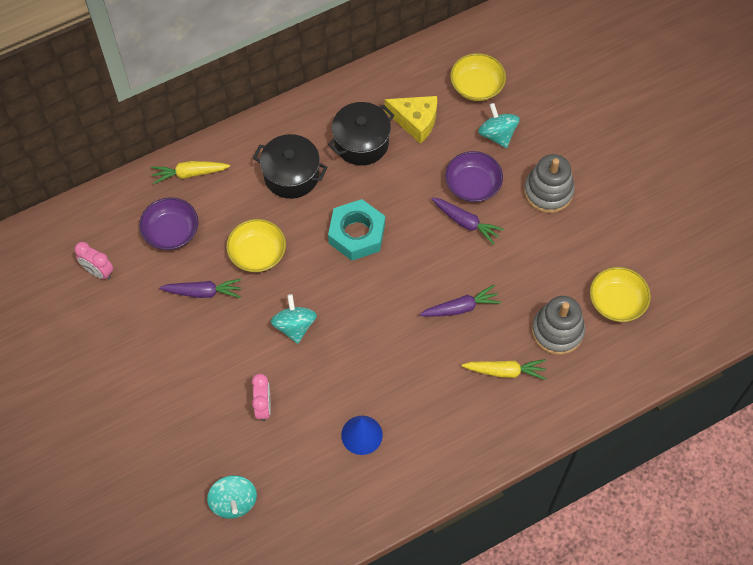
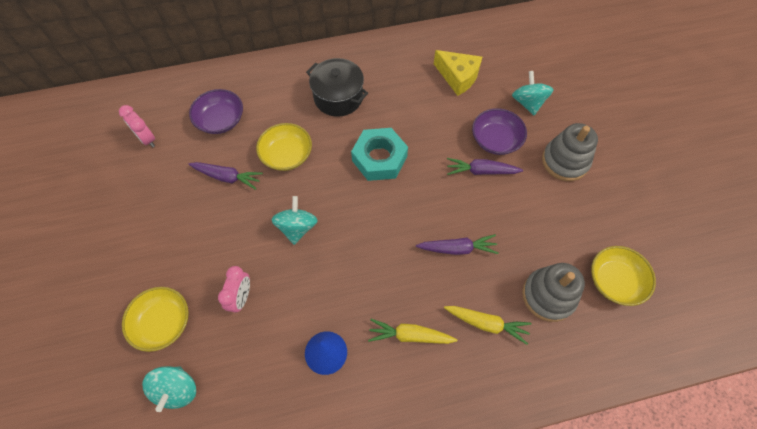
camera: 15 degrees right, 0 degrees up
yellow carrot [151,161,230,184] -> yellow carrot moved to [368,319,457,344]
black pot [328,102,395,165] -> none
purple carrot [431,197,504,245] -> purple carrot turned 135 degrees clockwise [447,158,523,175]
yellow bowl [450,53,506,101] -> yellow bowl moved to [122,287,189,352]

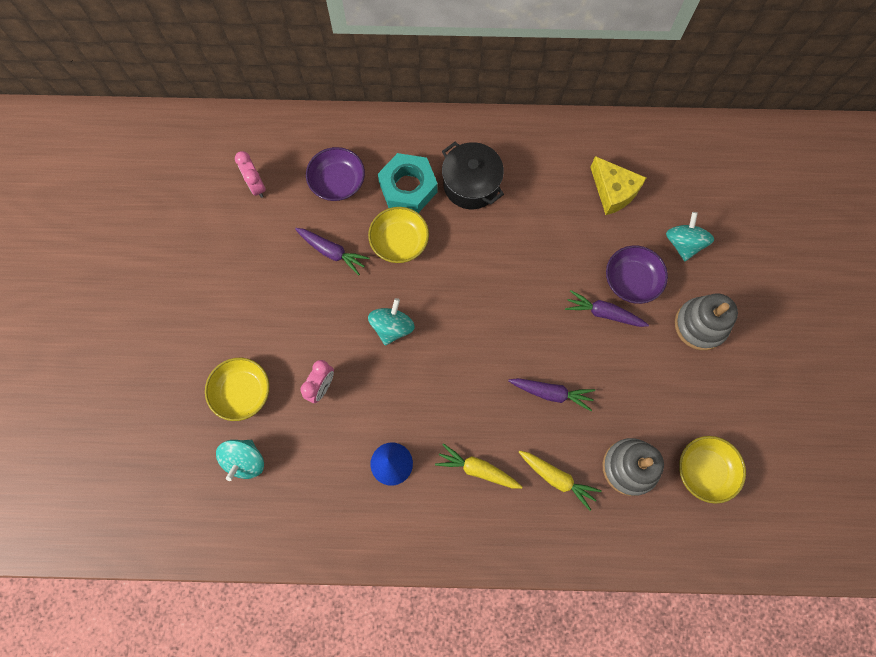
camera: 15 degrees right, 10 degrees up
turquoise nut [351,128,408,181] -> turquoise nut moved to [378,153,438,213]

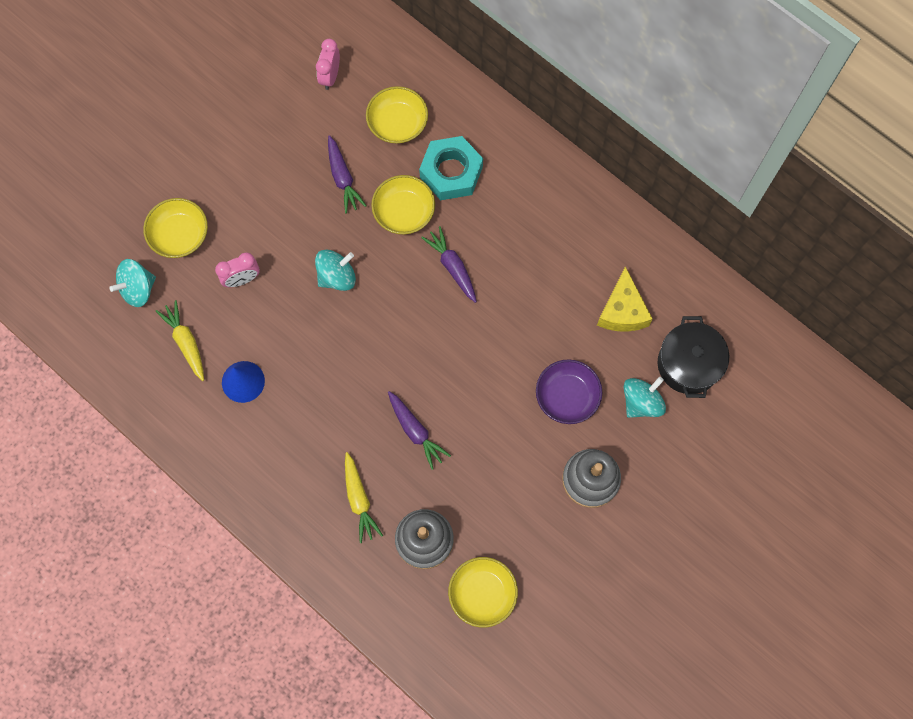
camera: 40 degrees right, 0 degrees up
purple bowl [306,147,365,201] -> yellow bowl [366,86,428,143]
yellow carrot [435,443,522,489] -> yellow carrot moved to [156,300,204,381]
black pot [442,142,504,209] -> black pot moved to [658,316,729,398]
purple carrot [565,290,649,327] -> purple carrot moved to [421,226,477,303]

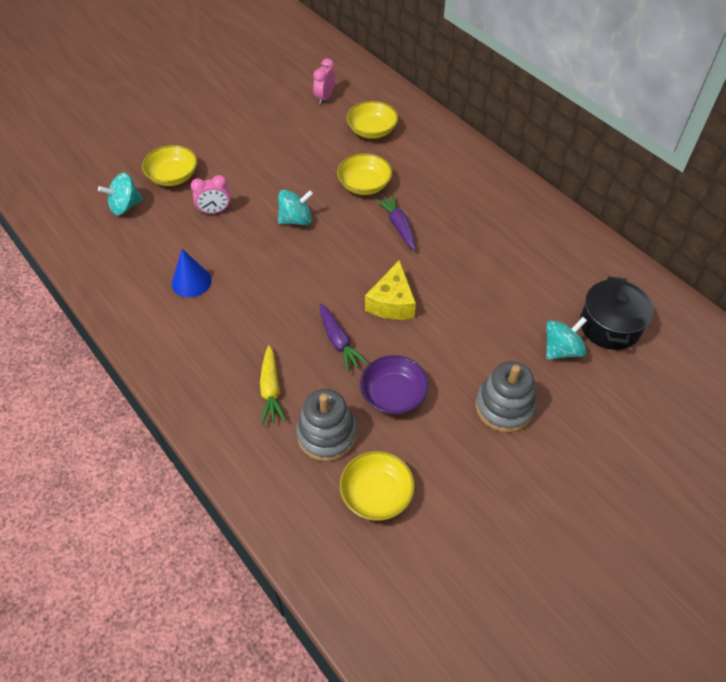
camera: 10 degrees right, 20 degrees down
yellow carrot [156,300,204,381] -> none
purple carrot [328,135,366,214] -> none
turquoise nut [419,136,483,200] -> none
purple bowl [536,359,602,424] -> purple bowl moved to [360,355,429,415]
yellow cheese [597,267,653,332] -> yellow cheese moved to [365,260,416,320]

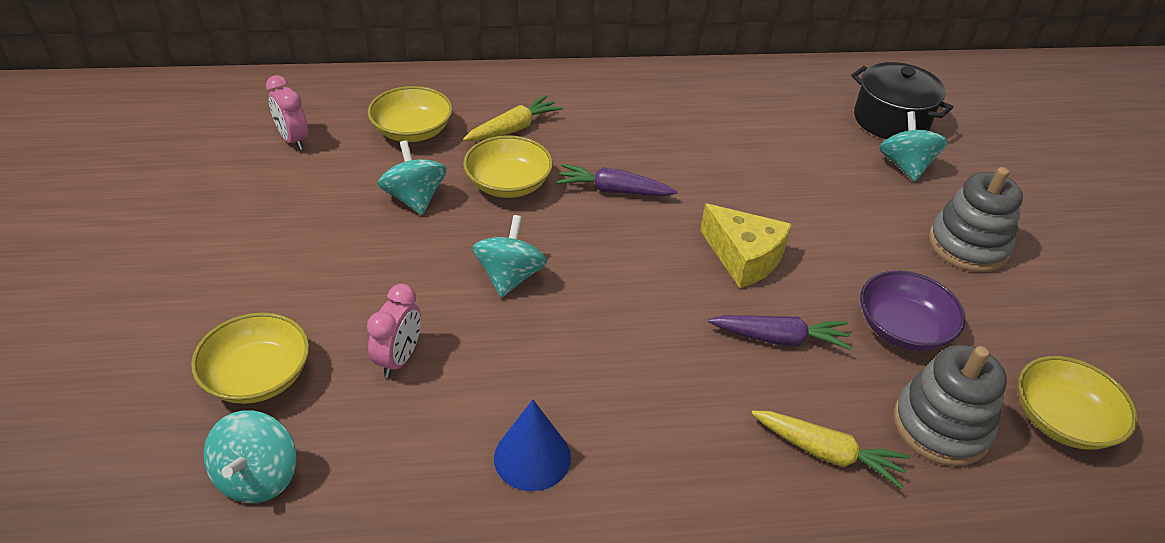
camera: 60 degrees left, 10 degrees down
none -> turquoise spinning top [378,140,447,215]
none -> yellow carrot [463,95,563,141]

